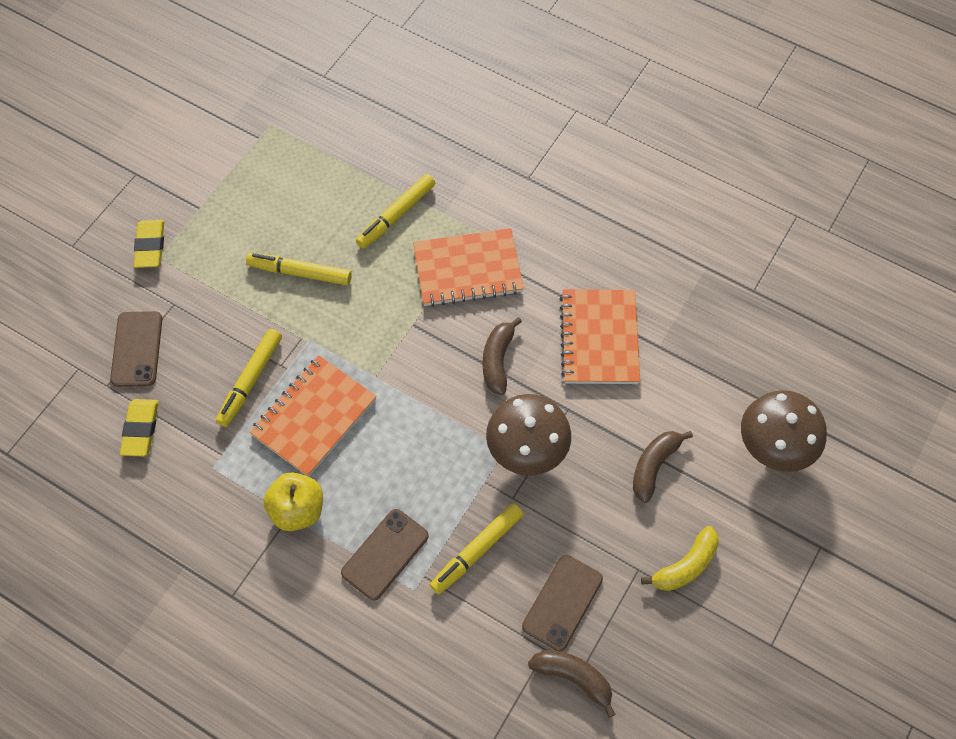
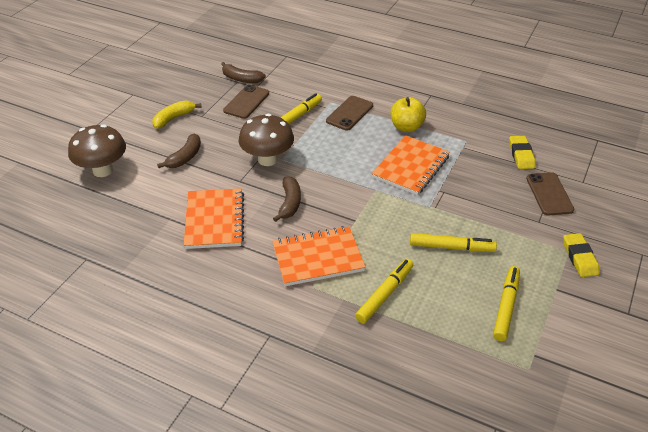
camera: 175 degrees right, 20 degrees down
yellow marker [216,329,282,427] -> yellow marker moved to [493,266,520,341]

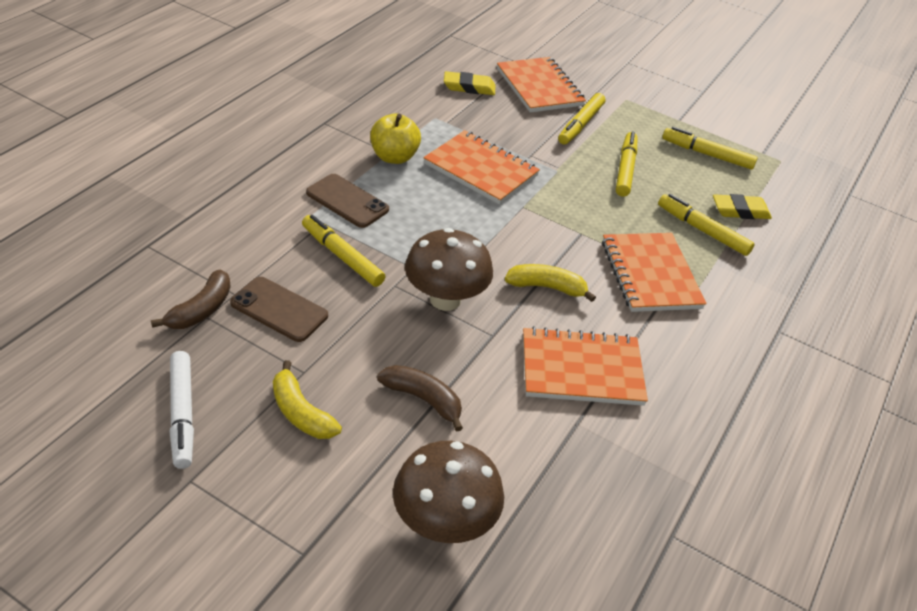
camera: 90 degrees left, 0 degrees up
brown banana [273,176,301,222] -> yellow banana [505,264,596,302]
brown phone [526,172,574,216] -> orange notebook [497,57,586,113]
yellow eraser [563,233,599,277] -> yellow eraser moved to [713,194,772,219]
none -> white marker [170,351,194,469]
none -> yellow marker [558,93,605,145]

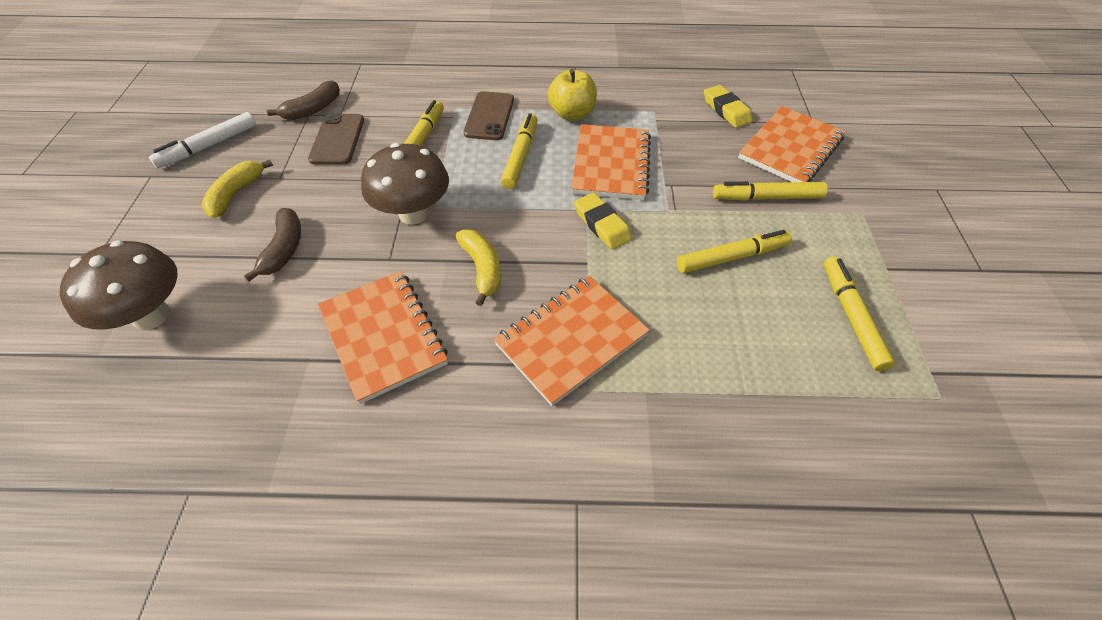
camera: 65 degrees right, 10 degrees up
brown banana [151,270,231,329] -> brown banana turned 45 degrees counterclockwise [267,80,340,120]
yellow marker [658,194,755,256] -> yellow marker moved to [501,113,538,189]
yellow eraser [713,194,772,219] -> yellow eraser moved to [574,193,632,250]

